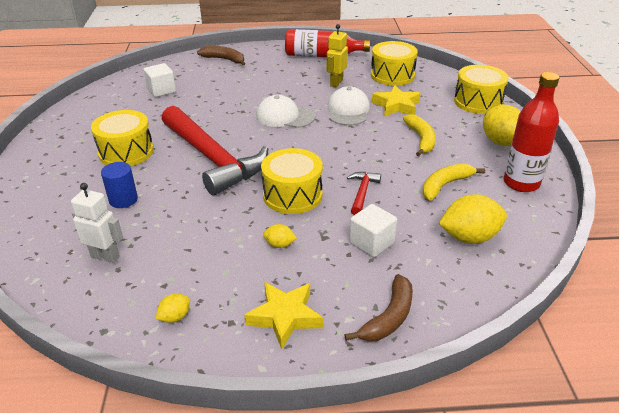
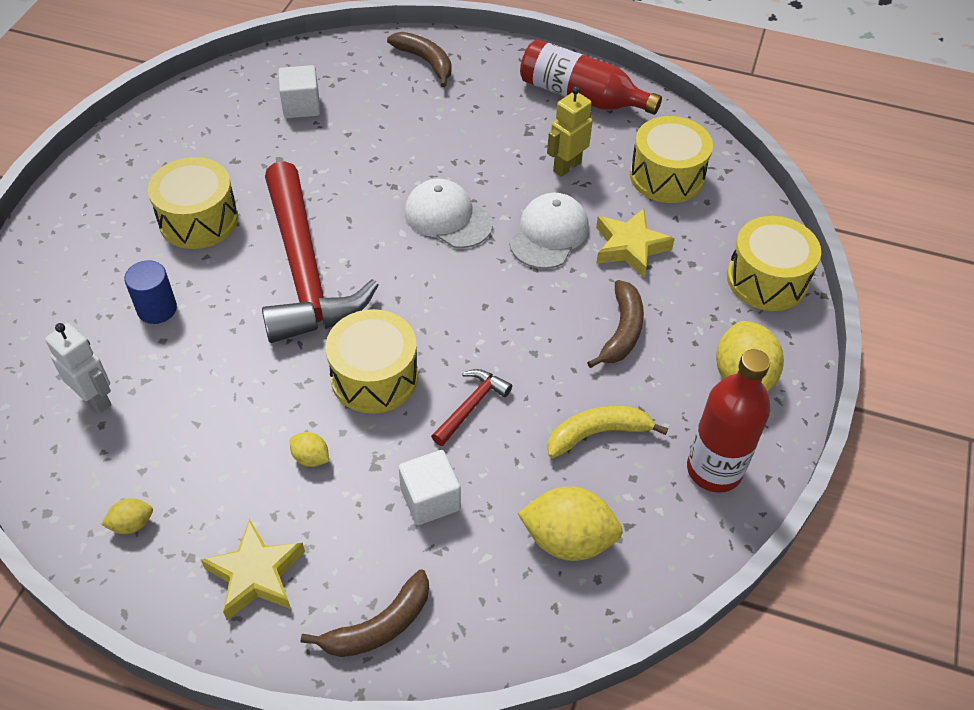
camera: 20 degrees right, 15 degrees up
yellow banana [403,114,436,156] -> brown banana [587,280,644,368]

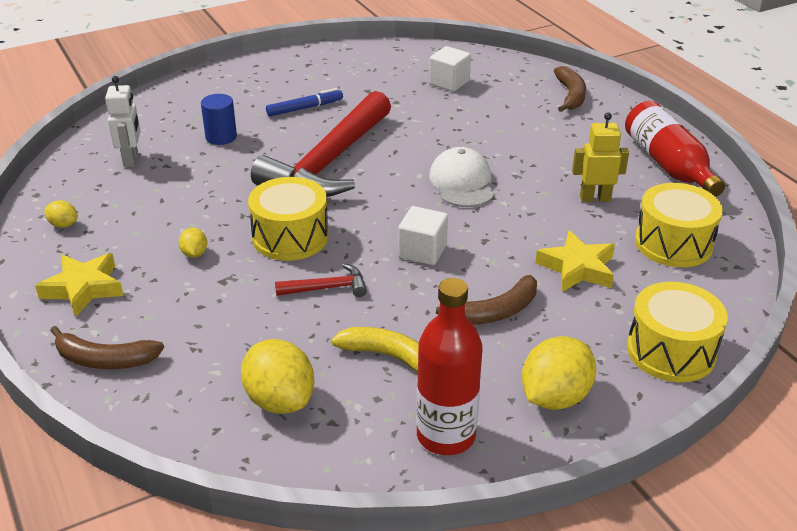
camera: 45 degrees right, 15 degrees down
yellow drum [148,157,238,249] -> blue marker [266,88,343,116]
white cube [399,450,461,525] -> white cube moved to [398,206,448,265]
white cap [509,193,589,269] -> none

